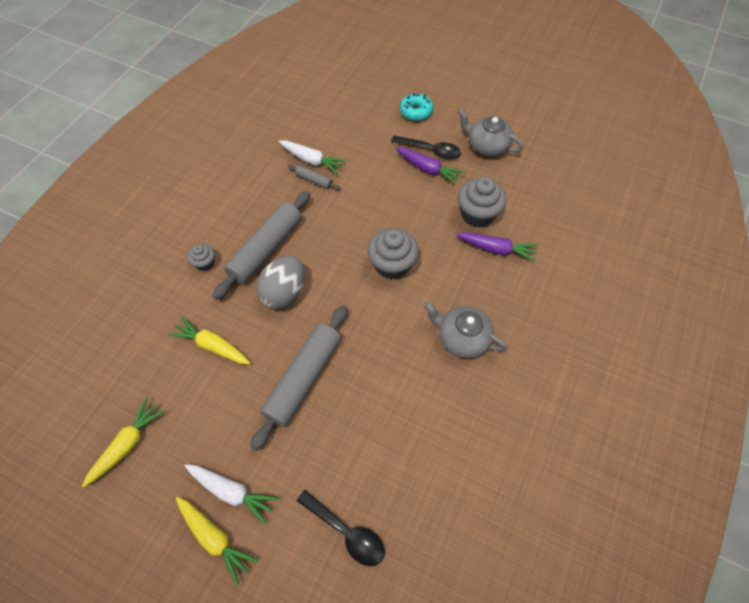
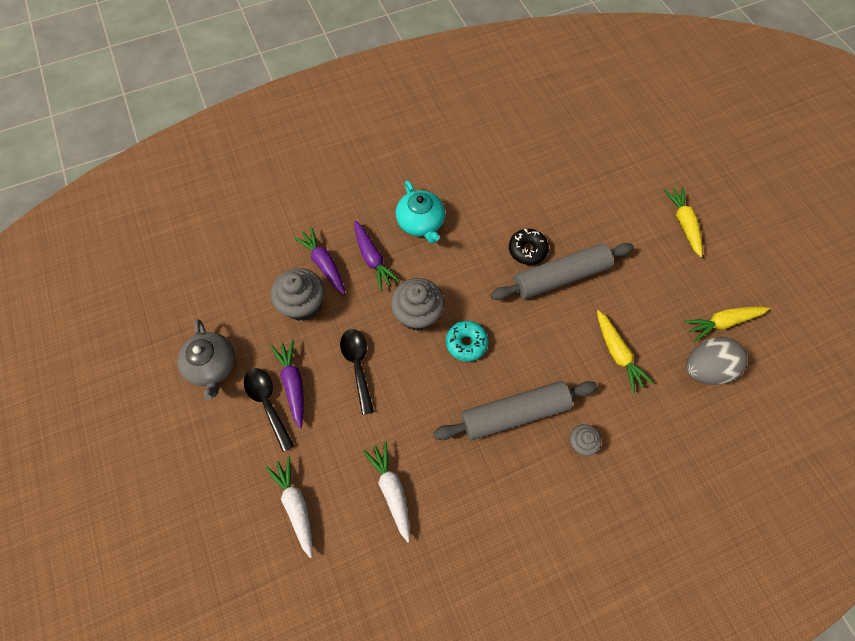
camera: 140 degrees left, 5 degrees up
white carrot [185,464,279,525] -> white carrot moved to [265,456,312,558]
grey egg [256,256,305,309] -> grey egg moved to [686,337,748,385]
grey rolling pin [288,165,341,190] -> none
black spoon [297,490,385,566] -> black spoon moved to [340,329,374,415]
turquoise donut [400,93,433,121] -> turquoise donut moved to [446,321,488,362]
grey teapot [424,302,507,358] -> turquoise teapot [396,180,445,243]
none -> purple carrot [354,220,400,291]
none -> black donut [509,229,549,265]

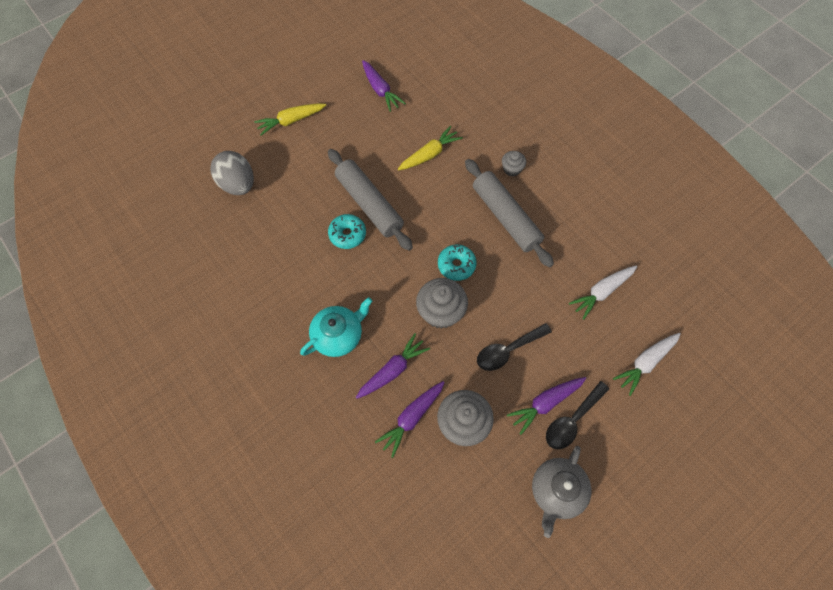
camera: 105 degrees left, 0 degrees up
grey teapot [177,319,235,400] -> grey teapot turned 150 degrees clockwise [532,446,591,538]
black donut [509,229,549,265] -> turquoise donut [328,214,366,249]
yellow carrot [684,307,770,342] -> purple carrot [362,60,406,112]
grey egg [686,337,748,385] -> grey egg moved to [210,151,254,195]

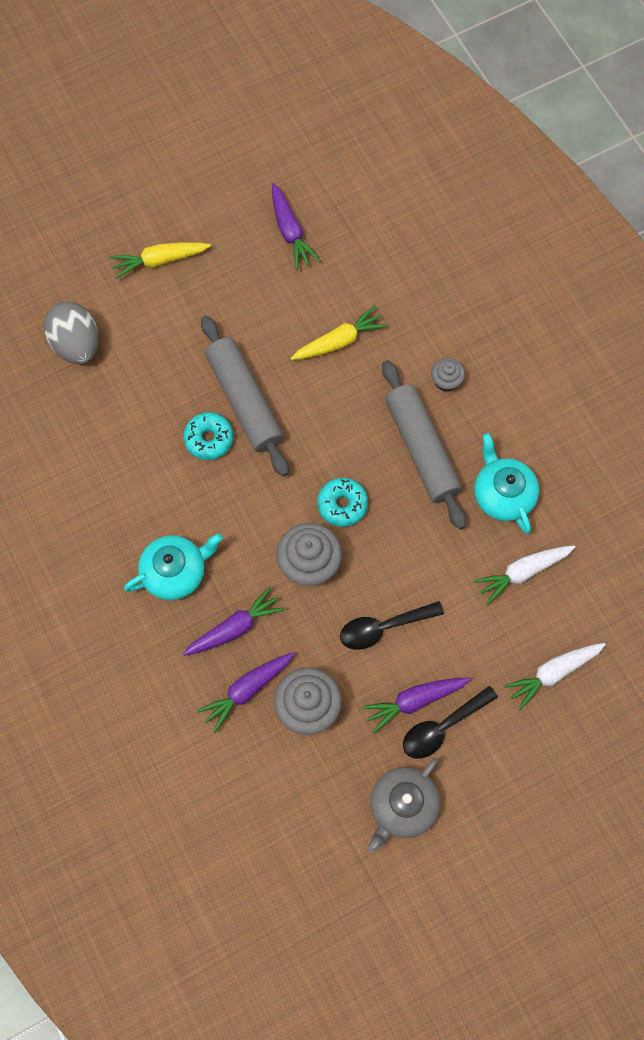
camera: 10 degrees right, 5 degrees up
none -> turquoise teapot [474,433,539,533]

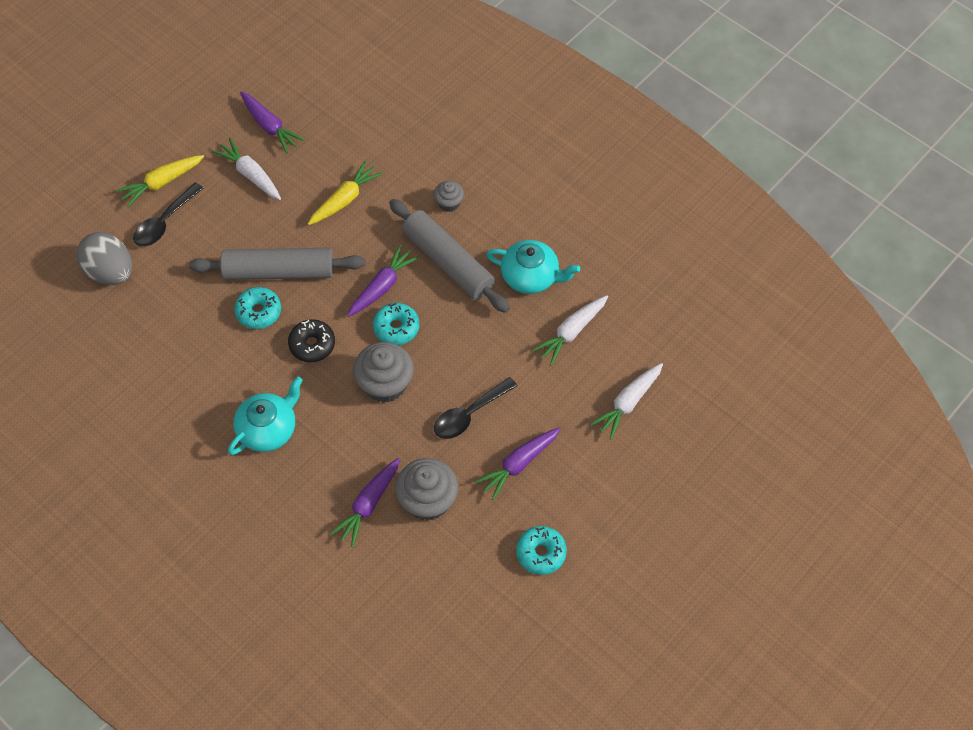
camera: 20 degrees left, 10 degrees down
purple carrot [183,586,285,656] -> purple carrot moved to [347,244,420,317]
grey rolling pin [201,316,289,476] -> grey rolling pin turned 45 degrees counterclockwise [189,248,365,280]
grey teapot [368,758,440,852] -> turquoise donut [516,526,567,575]
black spoon [403,686,498,759] -> black spoon moved to [133,182,204,247]
turquoise teapot [474,433,539,533] -> turquoise teapot turned 150 degrees clockwise [486,240,580,294]
none -> white carrot [212,138,281,200]
none -> black donut [288,319,335,362]

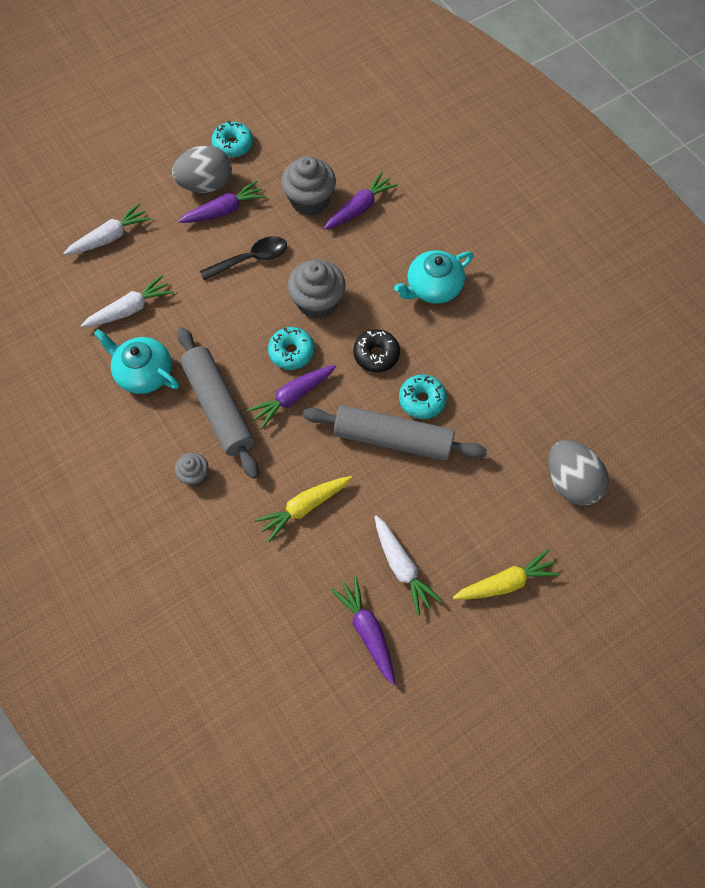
camera: 165 degrees left, 5 degrees up
black spoon [133,182,204,247] -> none
none -> grey egg [172,145,232,193]

